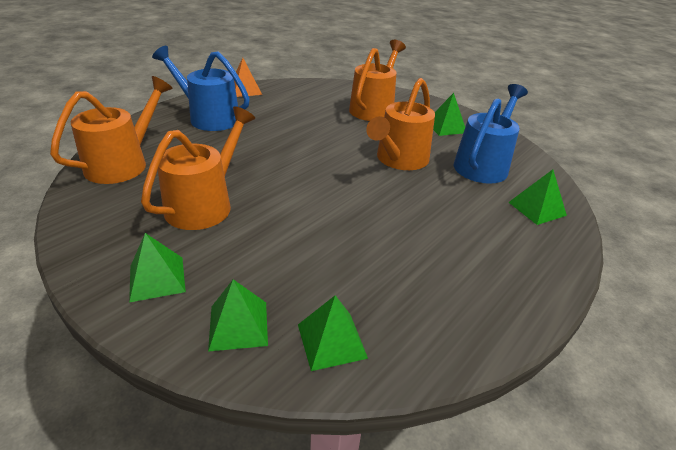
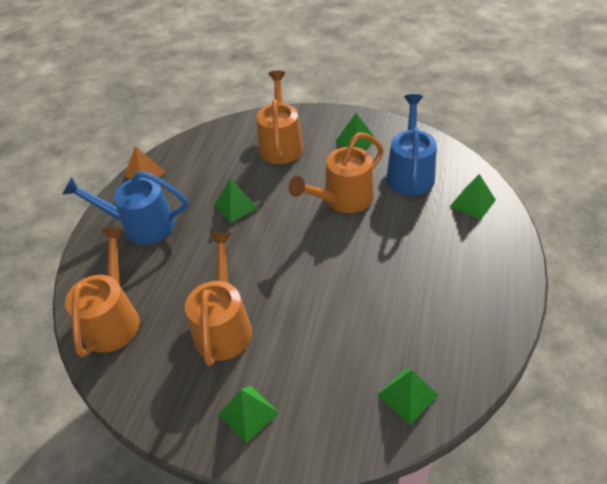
camera: 20 degrees left, 10 degrees up
green pyramid [208,279,268,352] -> green pyramid moved to [214,179,258,223]
orange watering can [366,78,435,170] -> orange watering can turned 45 degrees clockwise [288,132,384,213]

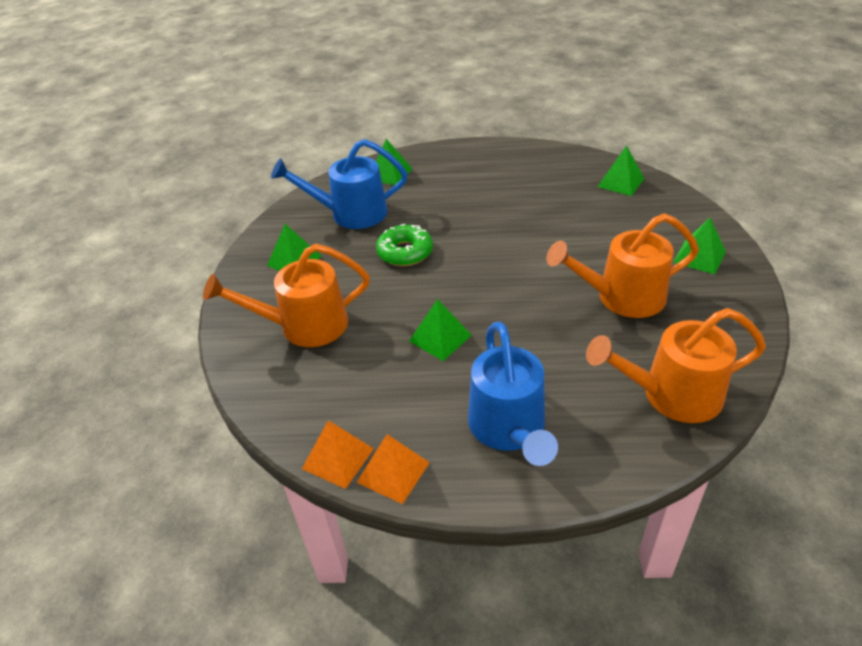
camera: 105 degrees left, 5 degrees down
orange watering can [288,132,384,213] -> green donut [376,224,433,266]
none -> orange pyramid [302,420,374,489]

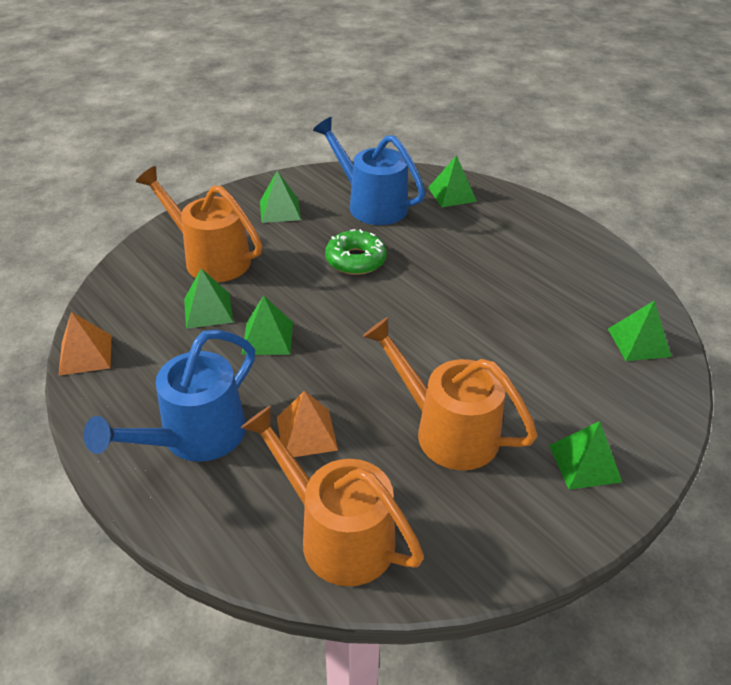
camera: 45 degrees right, 0 degrees up
orange pyramid [356,434,430,504] -> orange pyramid moved to [277,391,338,457]
none -> green pyramid [184,268,233,329]

